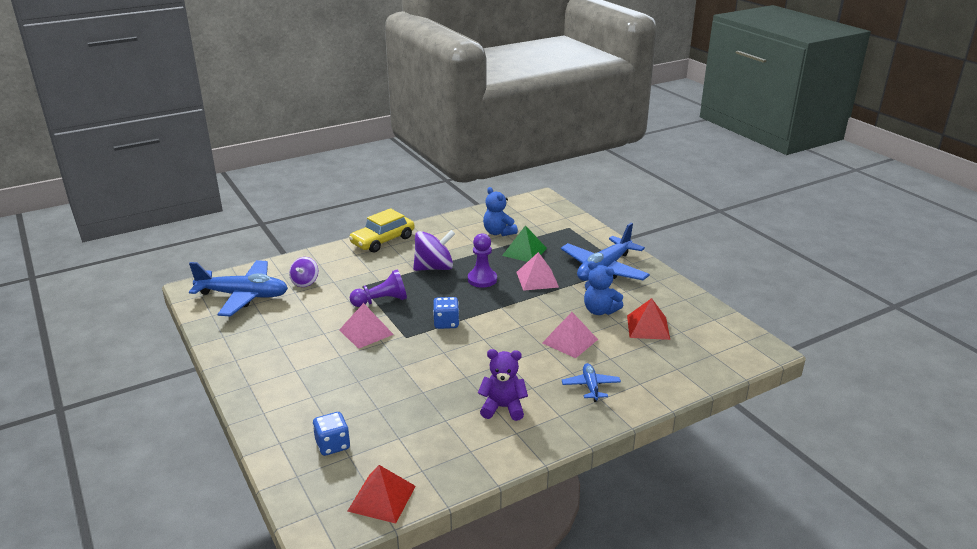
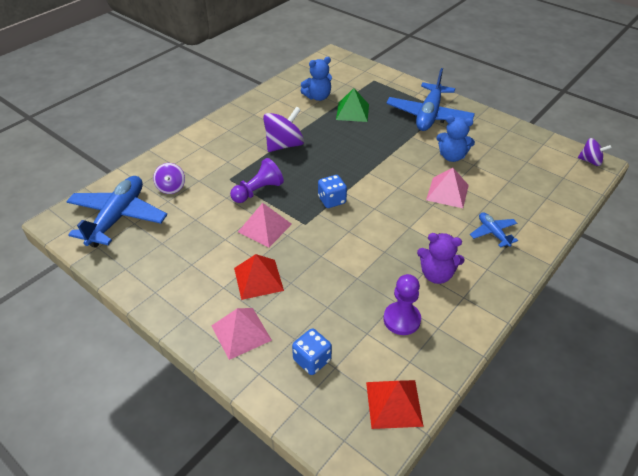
camera: 20 degrees left, 15 degrees up
blue plane [189,260,288,317] -> blue plane turned 60 degrees counterclockwise [66,176,167,248]
yellow car [349,208,414,253] -> none
purple pawn [468,233,497,288] -> purple pawn moved to [384,274,421,335]
purple teddy bear [478,349,528,421] -> purple teddy bear turned 150 degrees counterclockwise [417,233,465,284]
blue teddy bear [483,187,518,236] -> blue teddy bear turned 60 degrees counterclockwise [301,57,332,101]
pink pyramid [516,252,559,291] -> pink pyramid moved to [211,308,272,360]
red pyramid [627,298,670,340] -> red pyramid moved to [234,254,284,300]
none -> purple spinning top [578,138,612,166]

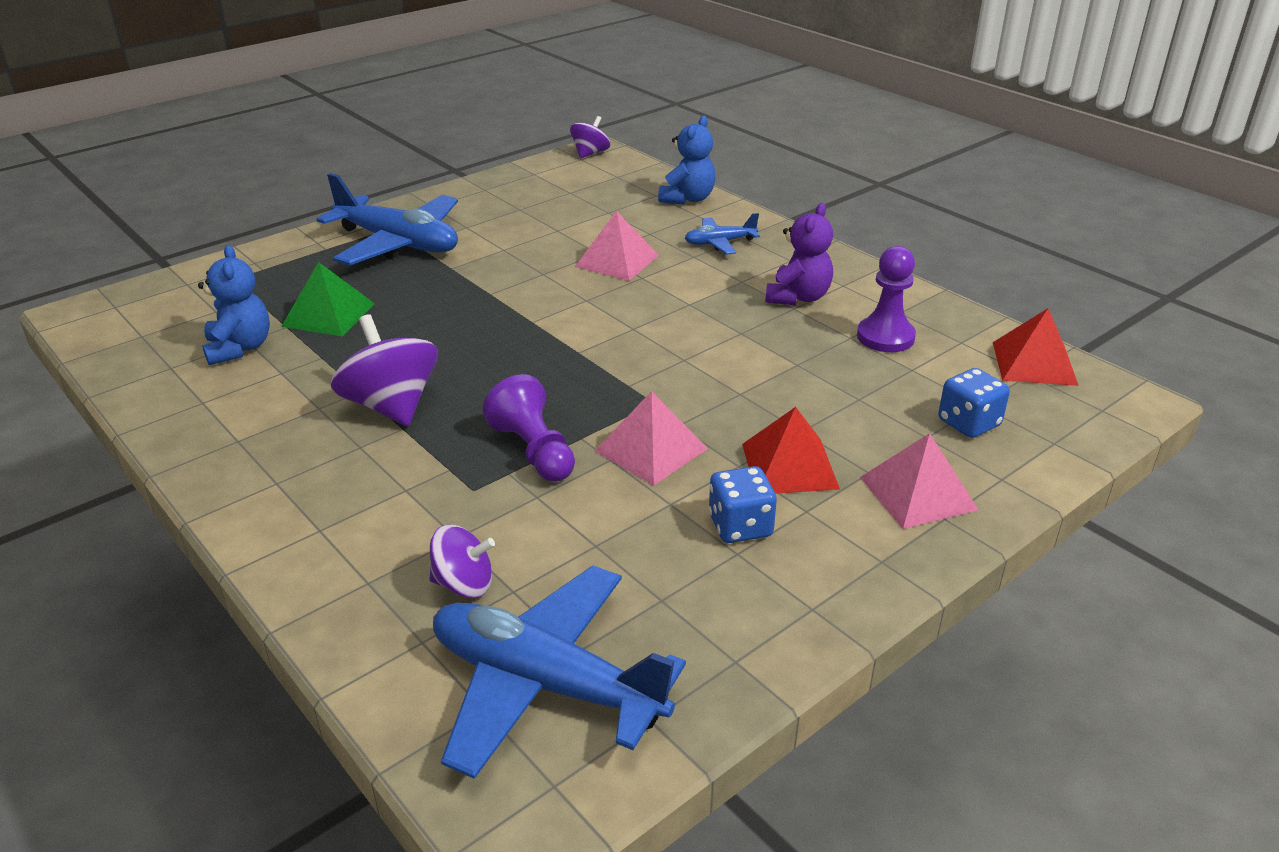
camera: 80 degrees left, 10 degrees down
blue dice [318,175,347,208] -> blue dice moved to [709,466,777,543]
blue teddy bear [437,115,475,162] -> blue teddy bear moved to [658,116,716,205]

